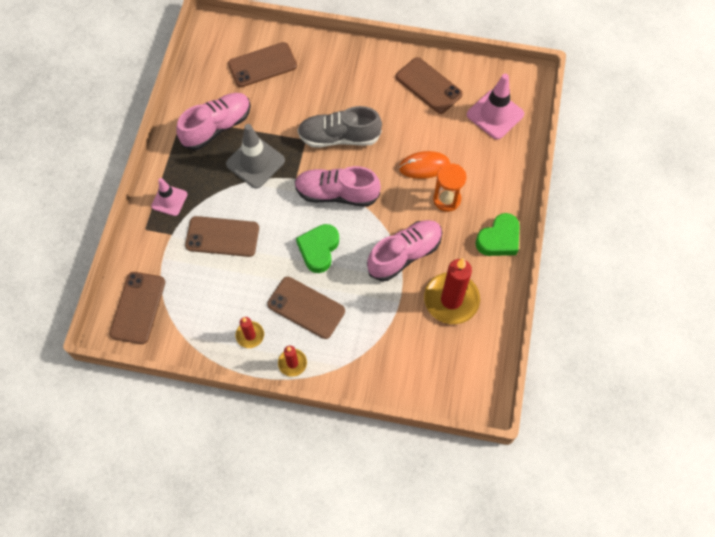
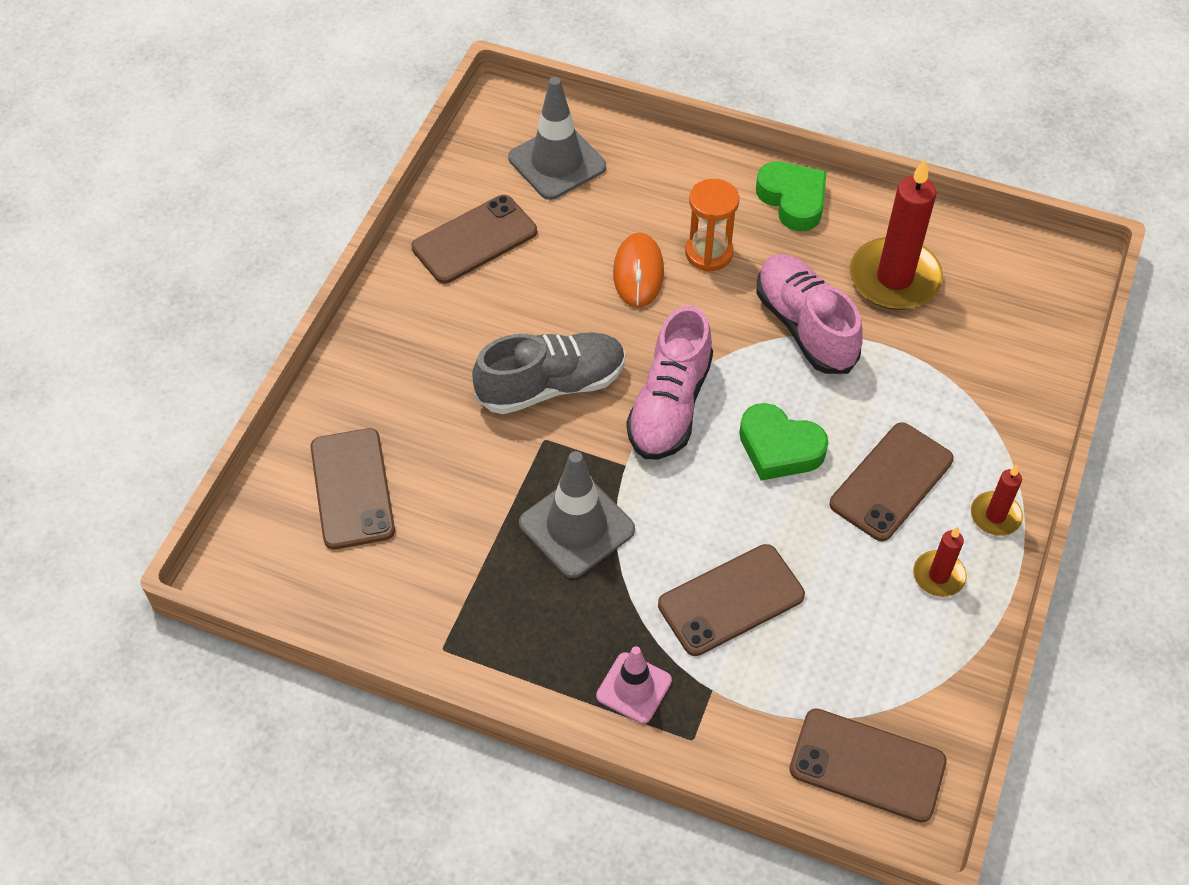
camera: 80 degrees left, 10 degrees down
pink shoe [176,93,251,150] -> none
brown phone [185,216,259,257] -> brown phone turned 45 degrees clockwise [658,544,805,656]
grey shoe [297,106,382,148] -> grey shoe turned 120 degrees counterclockwise [472,332,625,414]
pink traffic cone [467,74,524,139] -> grey traffic cone [508,77,606,200]

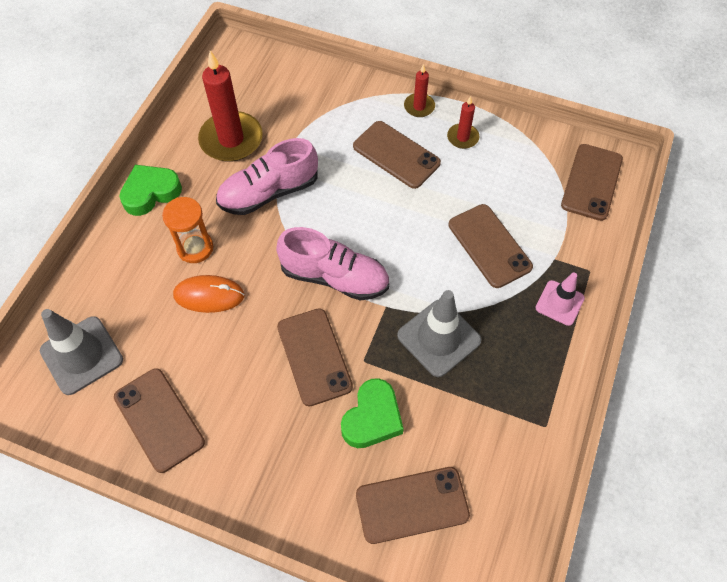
camera: 90 degrees left, 5 degrees up
grey shoe [472,332,625,414] -> brown phone [277,308,353,406]
green heart [739,403,829,481] -> green heart moved to [341,378,404,448]

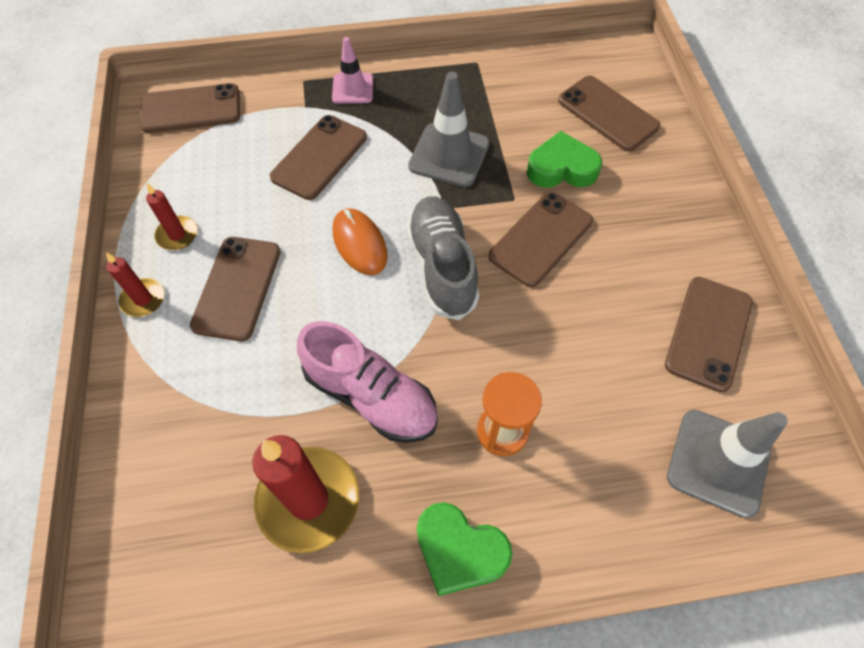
camera: 120 degrees left, 0 degrees up
orange mouse [173,275,244,313] -> orange mouse moved to [333,208,388,275]
pink shoe [276,227,389,301] -> grey shoe [406,196,480,320]

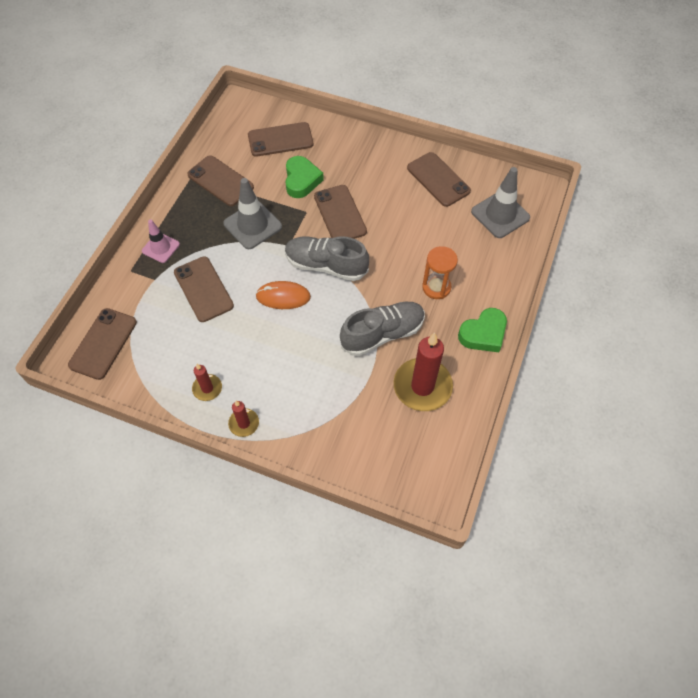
camera: 60 degrees left, 0 degrees up
brown phone [190,237,281,341] -> brown phone moved to [187,155,254,206]
pink shoe [297,321,438,443] -> grey shoe [340,302,425,356]
green heart [527,131,602,188] -> green heart turned 150 degrees clockwise [285,156,324,198]

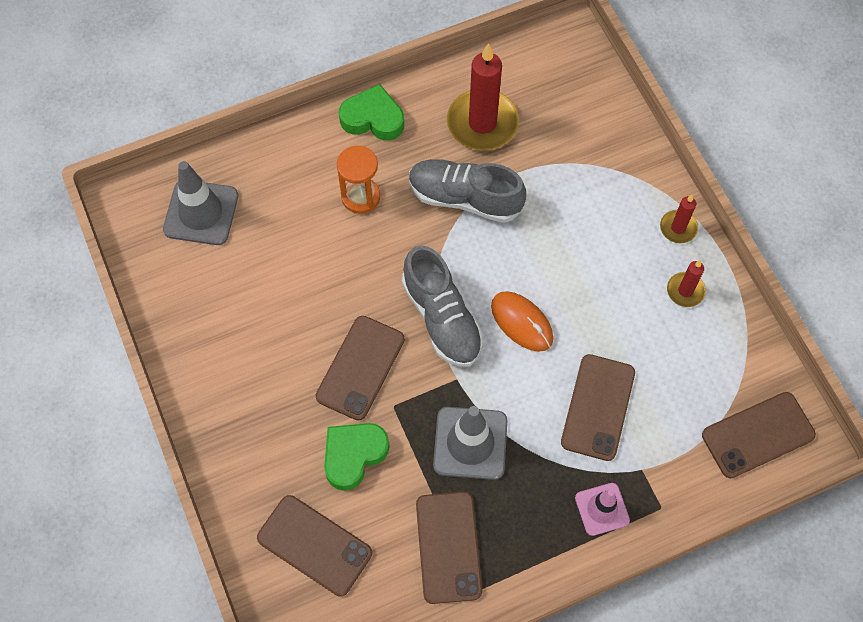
camera: 135 degrees left, 5 degrees up
brown phone [407,152,471,207] -> none

